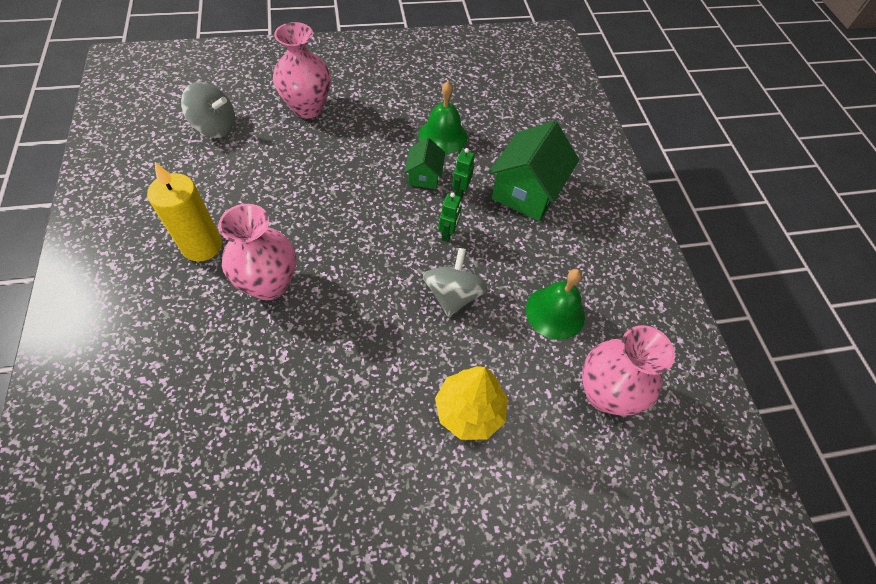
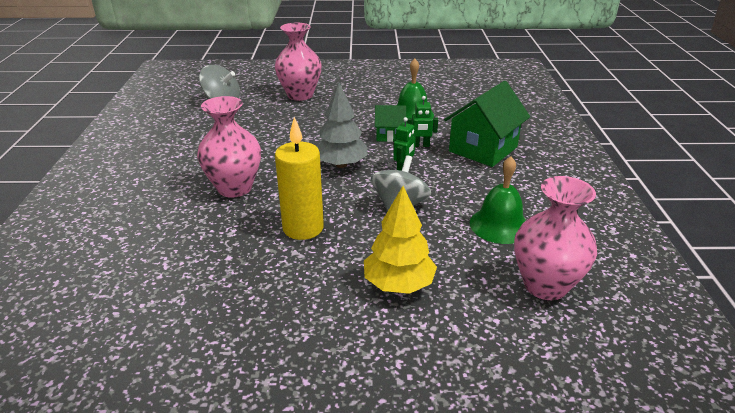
camera: 15 degrees right, 25 degrees down
yellow candle [147,162,222,262] -> yellow candle moved to [275,117,324,240]
green house [404,137,445,189] -> green house turned 75 degrees clockwise [375,105,406,142]
green robot [452,148,475,198] -> green robot turned 120 degrees counterclockwise [407,96,438,147]
none -> grey tree [317,83,368,168]

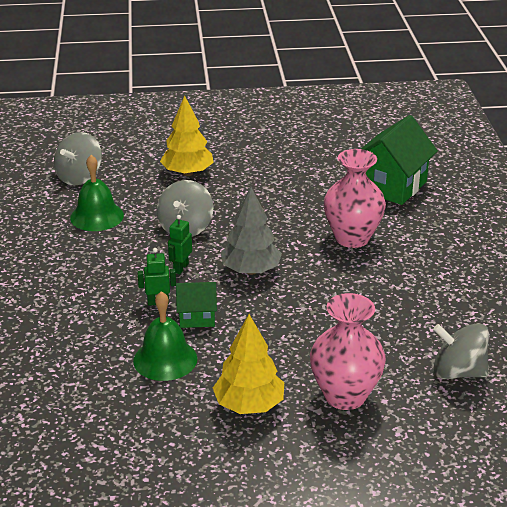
camera: 175 degrees right, 0 degrees up
yellow candle [275,117,324,240] -> none
green house [444,81,530,167] -> green house moved to [361,115,438,205]
pink vase [514,176,597,300] -> grey spinning top [54,132,102,185]
none -> yellow tree [213,314,284,414]

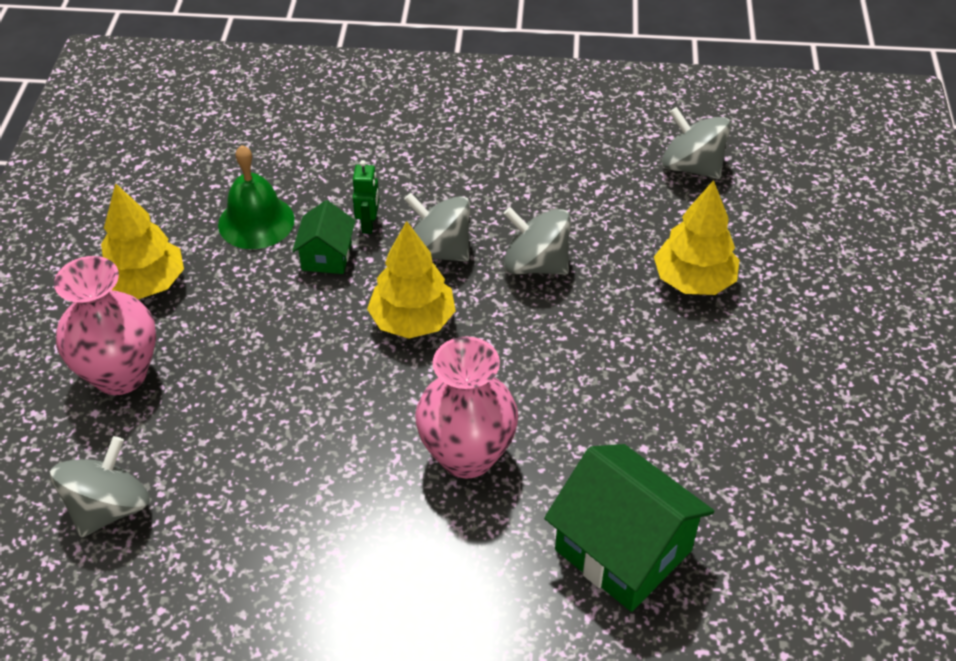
camera: 100 degrees right, 15 degrees up
green bell [70,155,124,231] -> none
green robot [168,215,192,274] -> grey spinning top [404,193,470,262]
grey tree [220,187,282,275] -> yellow tree [367,221,456,339]

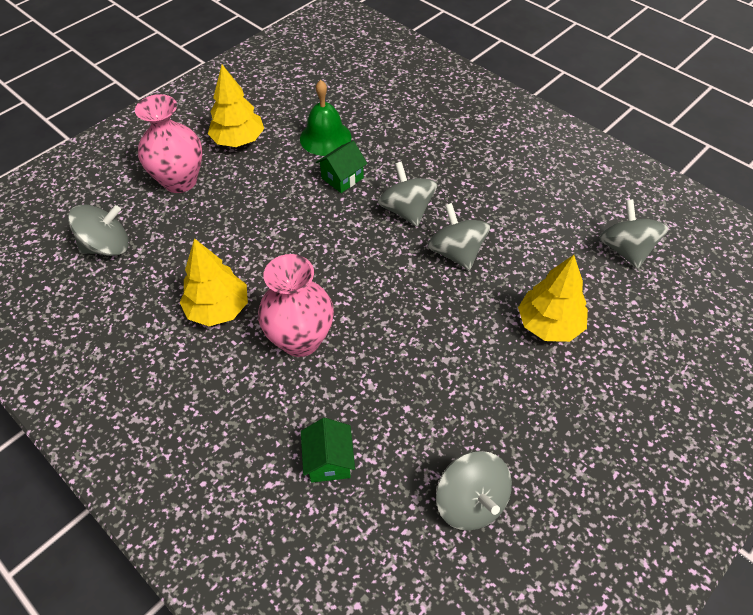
camera: 40 degrees right, 5 degrees up
green robot [353,160,379,234] -> none
yellow tree [367,221,456,339] -> yellow tree moved to [180,238,248,326]
green house [544,444,715,612] -> green house [301,418,355,483], size x0.54
none -> grey spinning top [436,451,512,530]

